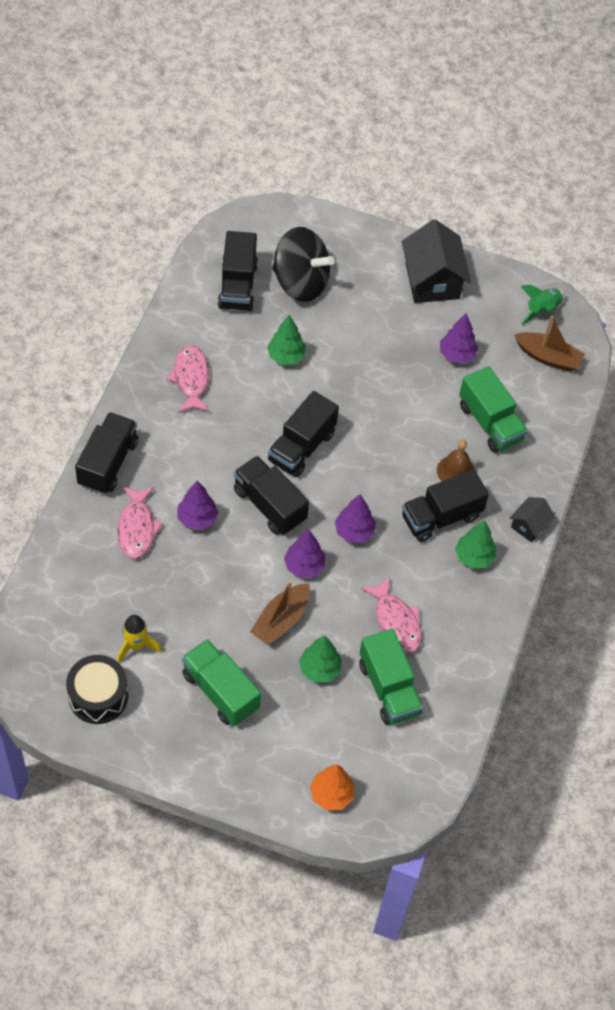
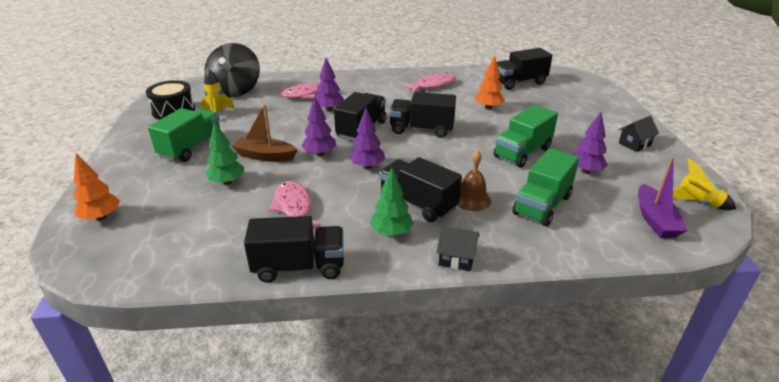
camera: 70 degrees right, 25 degrees down
black truck [75,412,138,494] -> black truck moved to [244,216,344,283]
green tree [267,315,306,365] -> orange tree [475,56,505,110]
black spinning top [272,227,334,302] -> black spinning top moved to [204,43,260,98]
green truck [359,629,423,725] -> green truck moved to [494,105,558,168]
pink fish [361,576,422,652] -> pink fish turned 120 degrees clockwise [269,181,321,226]
black house [402,219,471,303] -> black house [619,116,659,152], size x0.51
brown boat [514,316,585,372] -> purple boat [638,156,688,238]
green rocket [521,284,565,325] -> yellow rocket [673,158,736,210]

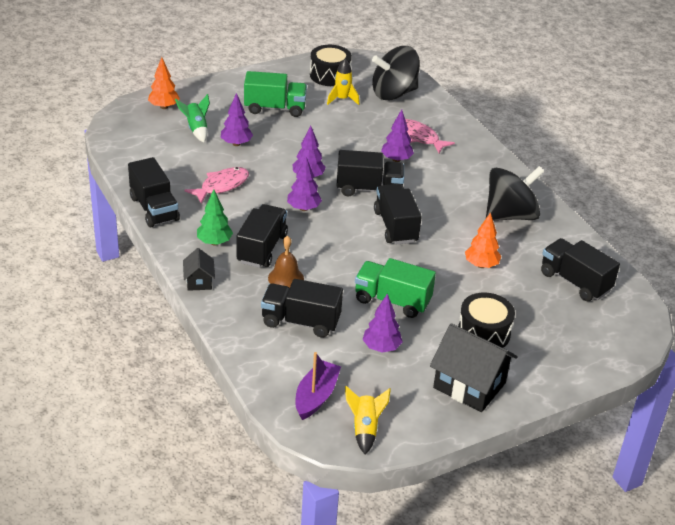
camera: 65 degrees right, 5 degrees up
green tree [205,121,244,185] -> purple tree [221,93,253,146]
brown boat [232,104,298,162] -> none
pink fish [403,73,456,92] -> black spinning top [486,166,545,221]
green truck [512,148,579,226] -> black truck [261,279,343,338]
black house [619,116,659,152] -> black house [430,323,518,412], size x1.95
purple boat [638,156,688,238] -> purple boat turned 135 degrees clockwise [295,352,341,420]
none -> green rocket [175,94,210,142]
none -> black drum [458,292,515,348]

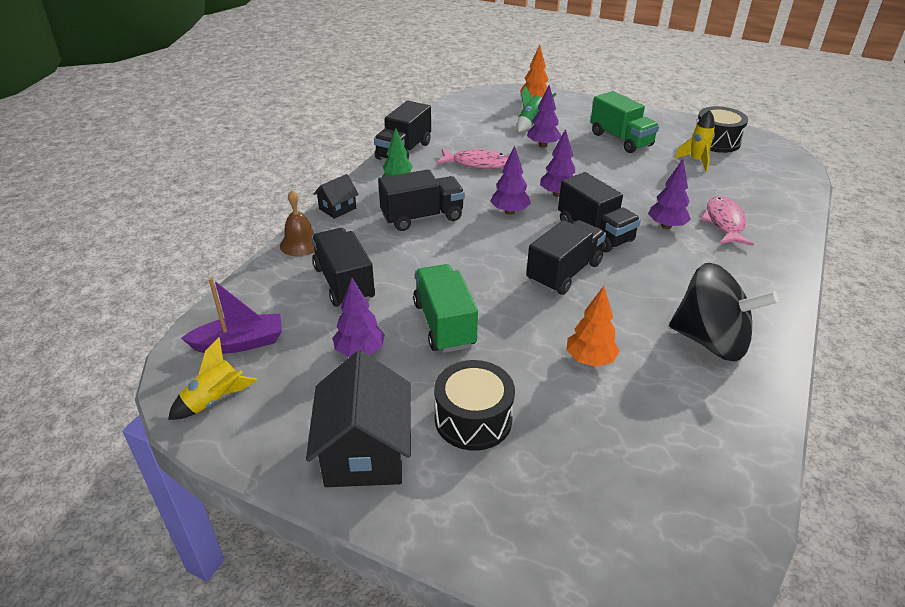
camera: 55 degrees right, 0 degrees up
brown bell [268,236,304,288] -> brown bell moved to [280,190,315,256]
black spinning top [372,46,420,100] -> none
black truck [541,238,620,301] -> none

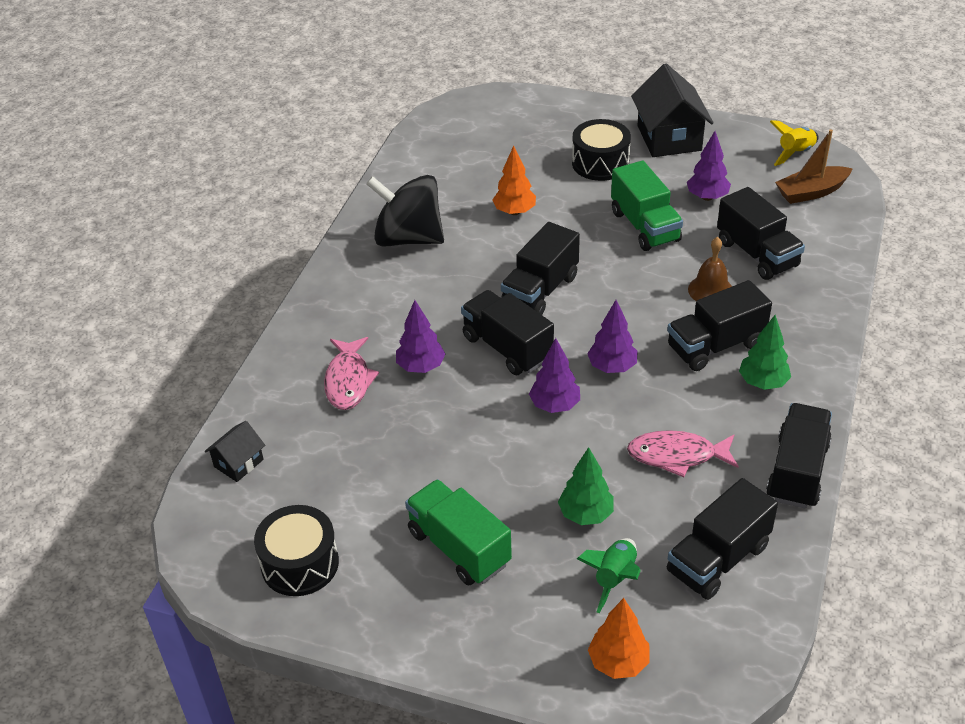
camera: 175 degrees right, 5 degrees up
purple boat [181,278,282,354] -> brown boat [775,129,853,204]
brown bell [280,190,315,256] -> brown bell moved to [688,237,732,301]
black house [313,174,359,219] -> black house moved to [205,421,265,482]
purple tree [527,85,561,148] -> green tree [558,447,614,525]
yellow rocket [675,110,715,172] -> none
none -> black truck [667,478,778,600]

